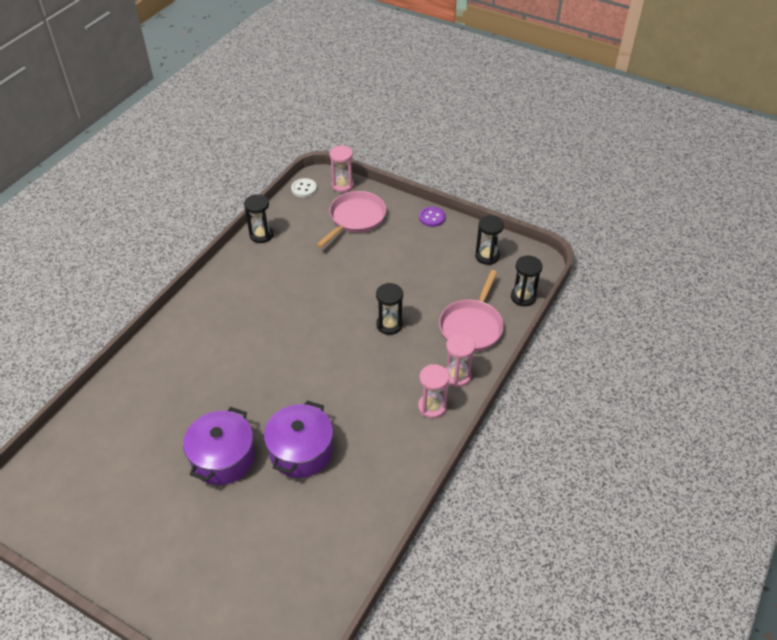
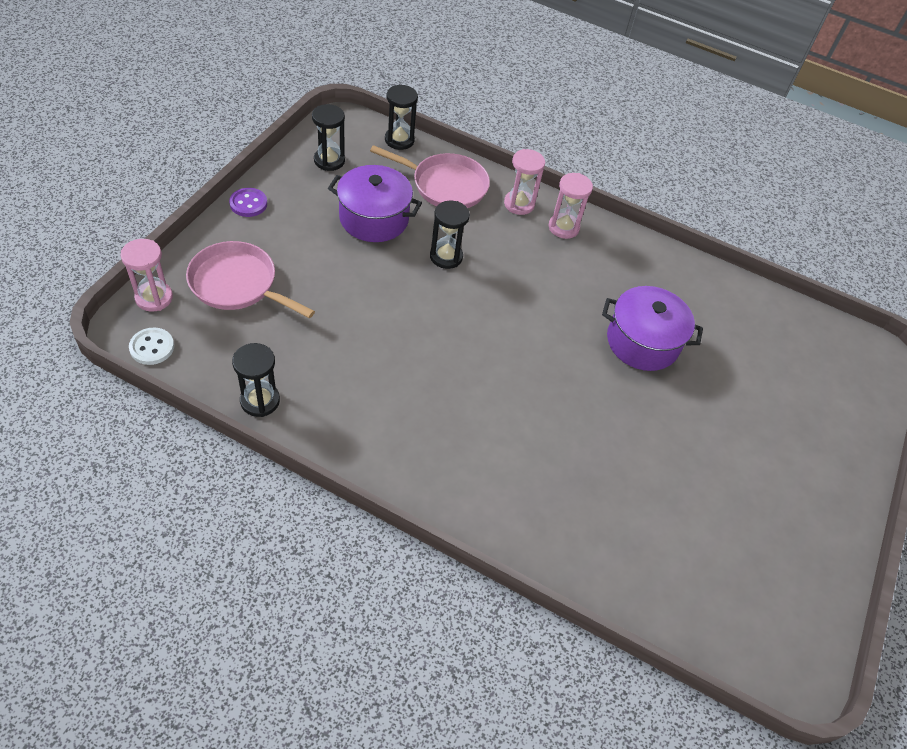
camera: 100 degrees left, 5 degrees up
purple pot [183,407,255,485] -> purple pot moved to [328,165,422,242]

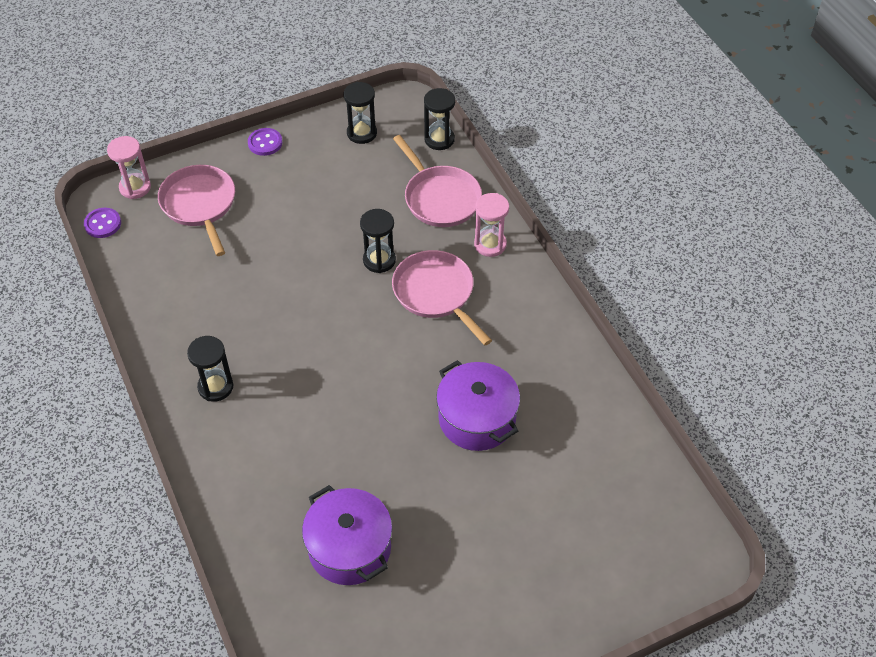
camera: 45 degrees right, 0 degrees up
white button [129,328,174,365] -> purple button [84,208,121,238]
black hourglass [232,343,280,417] -> black hourglass moved to [187,336,233,402]
purple pot [328,165,422,242] -> purple pot moved to [302,485,392,585]
pink hourglass [549,173,593,239] -> none
none -> pink pan [392,250,492,345]

